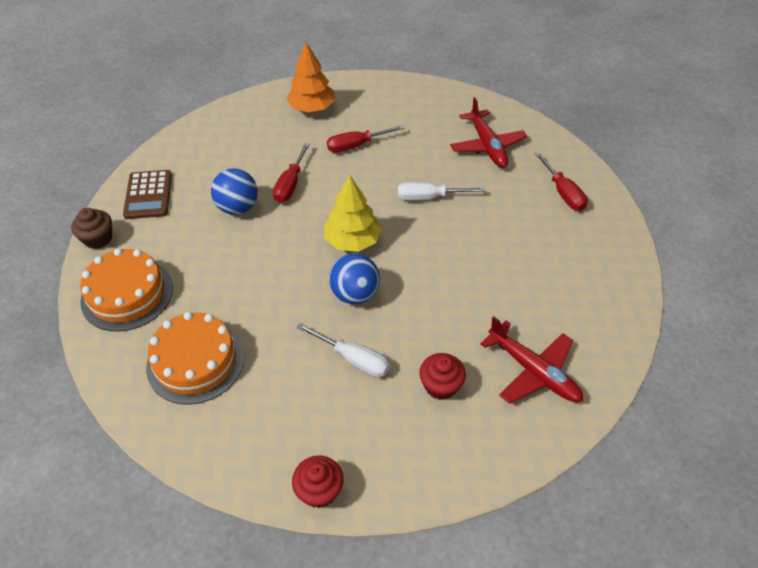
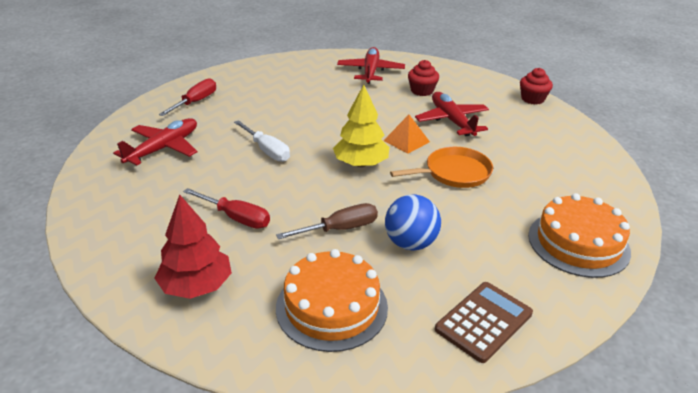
camera: 130 degrees left, 15 degrees down
brown cupcake [71,208,112,249] -> none
orange cake [146,312,245,405] -> orange cake moved to [276,249,388,352]
red screwdriver [273,143,310,203] -> brown screwdriver [276,203,378,239]
orange tree [286,42,335,112] -> red tree [155,195,232,299]
white screwdriver [296,323,390,377] -> red plane [415,92,489,136]
blue ball [329,253,380,304] -> orange pyramid [383,115,430,154]
none -> orange pan [390,147,493,188]

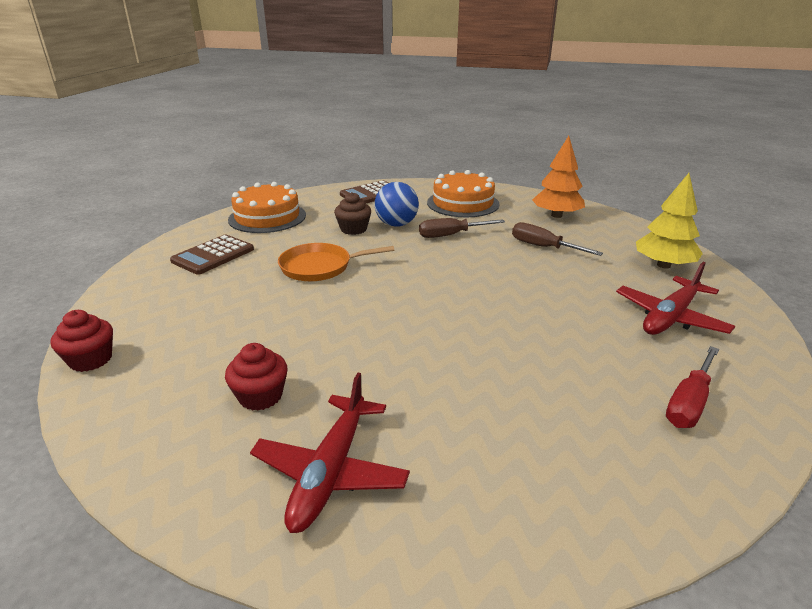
camera: 170 degrees left, 5 degrees down
red tree [155,195,232,299] -> orange tree [532,136,585,218]
red screwdriver [183,188,270,229] -> brown screwdriver [512,222,603,256]
white screwdriver [234,120,290,162] -> none
yellow tree [333,85,390,167] -> yellow tree moved to [636,173,703,268]
orange pyramid [383,115,430,154] -> none
red plane [415,92,489,136] -> none
none -> brown calculator [170,234,254,275]
none -> brown cupcake [334,192,371,235]

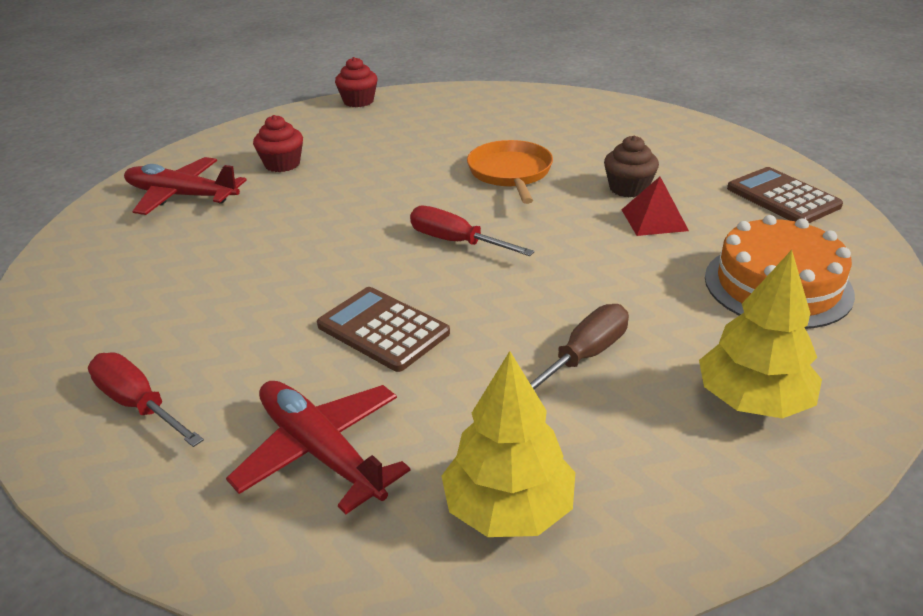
camera: 95 degrees right, 5 degrees up
brown calculator [170,234,254,275] -> brown calculator moved to [317,287,450,372]
orange cake [228,182,306,233] -> none
blue ball [375,182,419,227] -> red pyramid [621,177,689,236]
brown screwdriver [419,218,505,238] -> none
orange tree [532,136,585,218] -> yellow tree [699,250,822,419]
none -> red screwdriver [410,206,535,256]

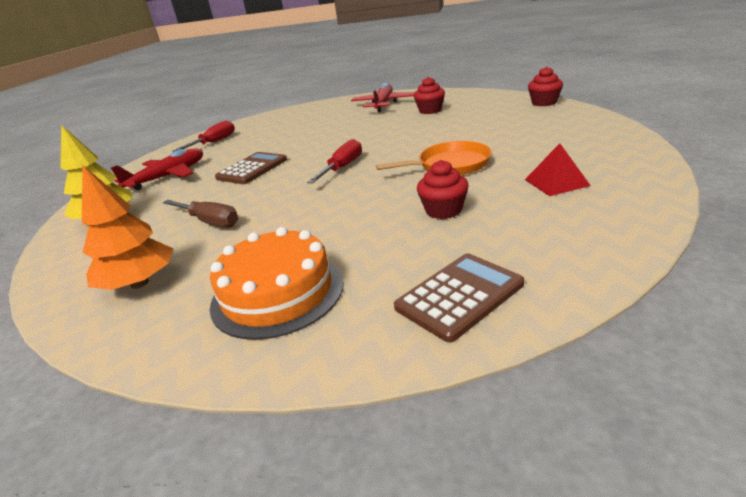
camera: 85 degrees right, 5 degrees down
brown cupcake [604,136,659,197] -> red cupcake [417,160,469,219]
red pyramid [621,177,689,236] -> red pyramid moved to [525,143,591,196]
yellow tree [699,250,822,419] -> orange tree [82,165,174,290]

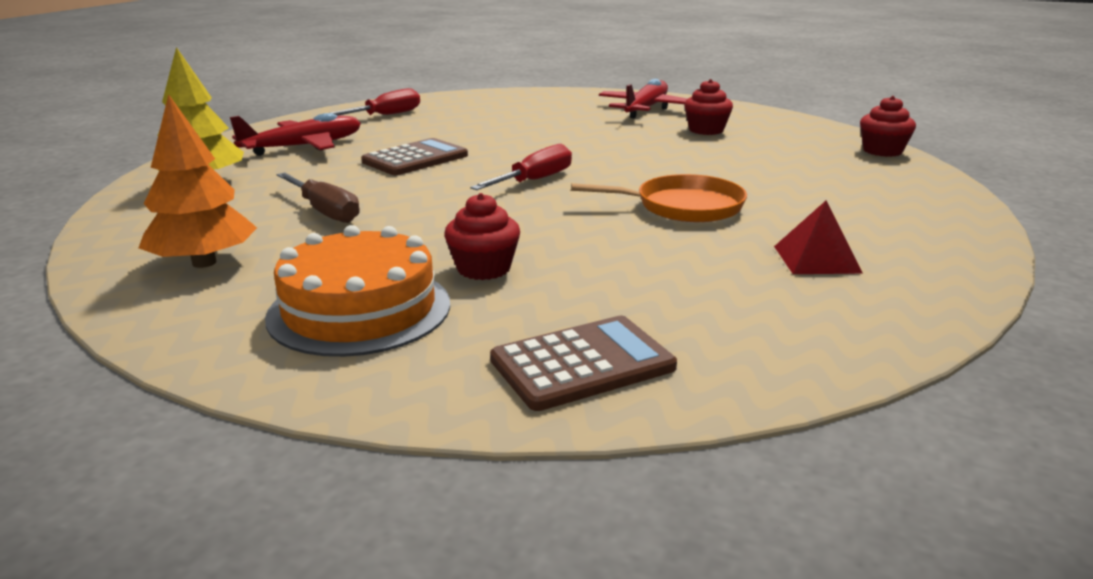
camera: 10 degrees right, 5 degrees down
red cupcake [417,160,469,219] -> red cupcake moved to [444,193,520,280]

